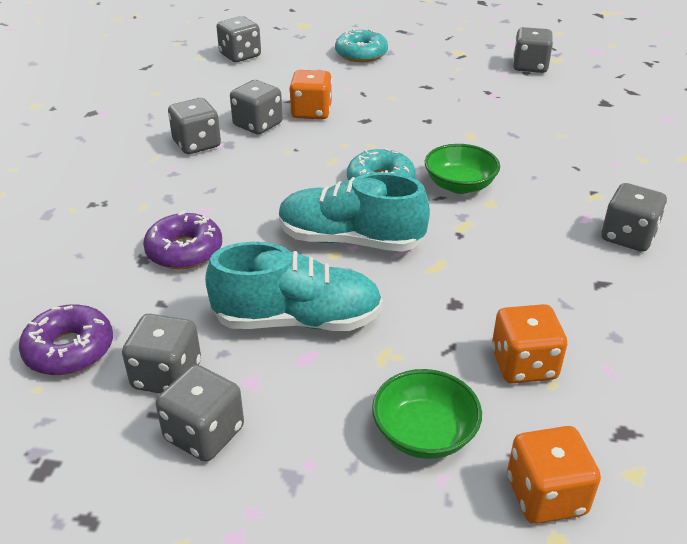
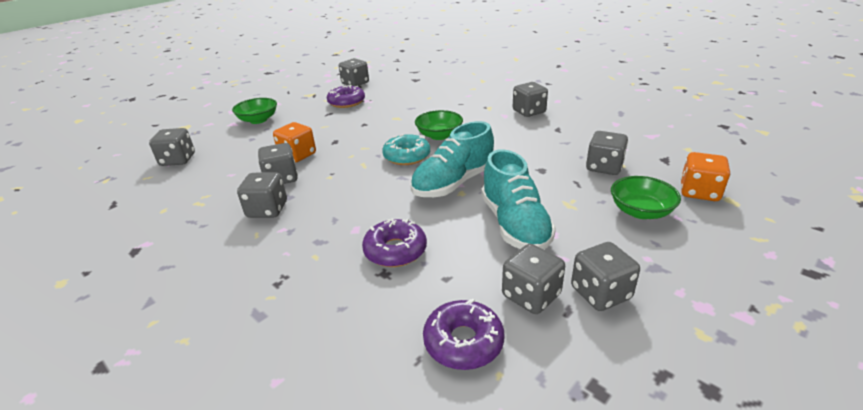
camera: 55 degrees left, 5 degrees down
turquoise shoe [205,242,383,331] -> turquoise shoe turned 135 degrees clockwise [481,149,556,249]
turquoise donut [335,29,388,62] -> green bowl [232,98,277,124]
orange dice [492,304,567,383] -> grey dice [586,131,628,175]
none -> purple donut [327,85,365,108]

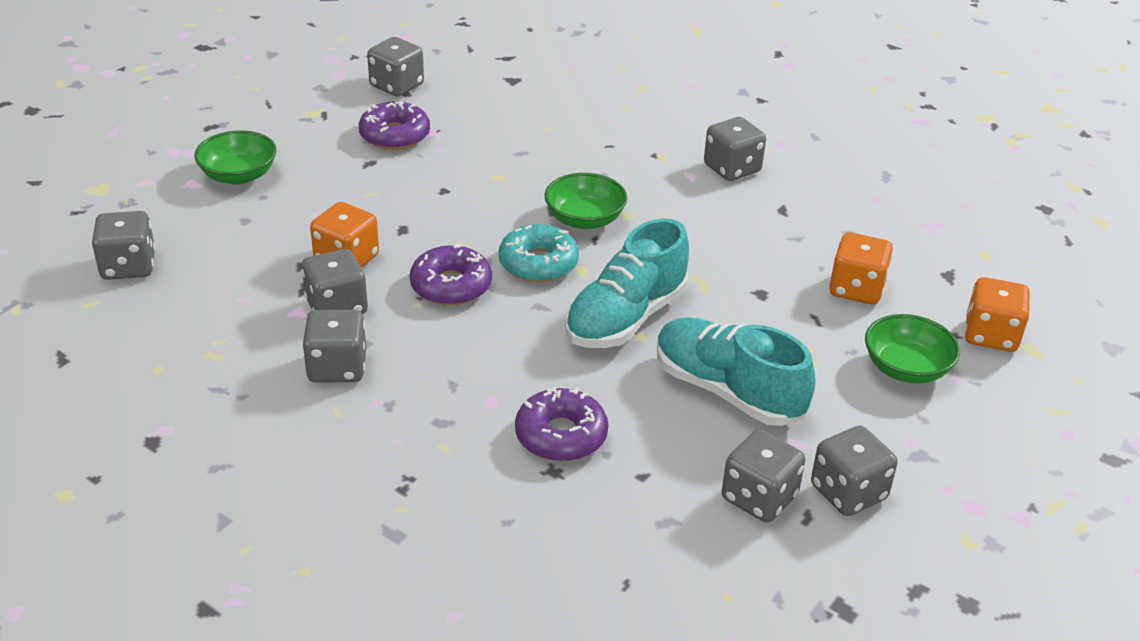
camera: 10 degrees left, 5 degrees up
purple donut [423,299,504,370] -> purple donut moved to [409,244,492,306]
turquoise shoe [481,149,556,249] -> turquoise shoe turned 150 degrees clockwise [657,317,816,426]
grey dice [586,131,628,175] -> orange dice [829,232,893,304]

